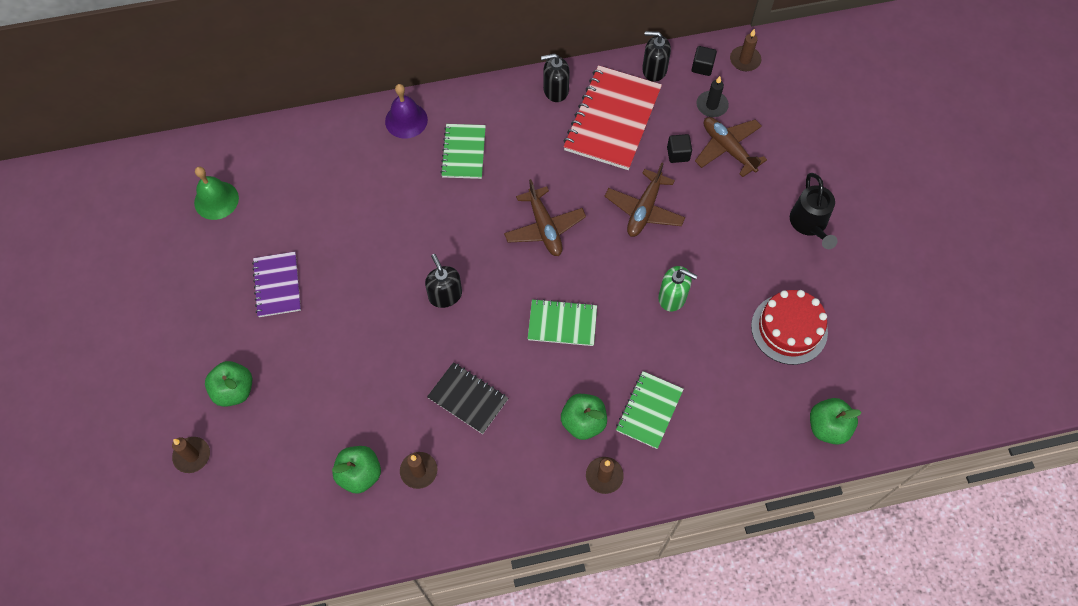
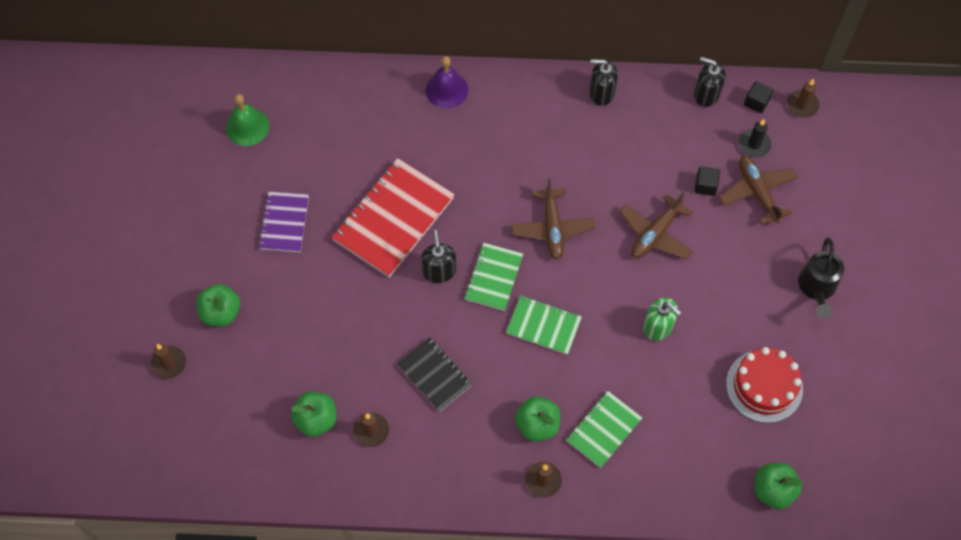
camera: 15 degrees right, 0 degrees up
green notebook [440,124,486,179] -> green notebook moved to [464,243,523,311]
red notebook [563,65,662,170] -> red notebook moved to [331,158,455,277]

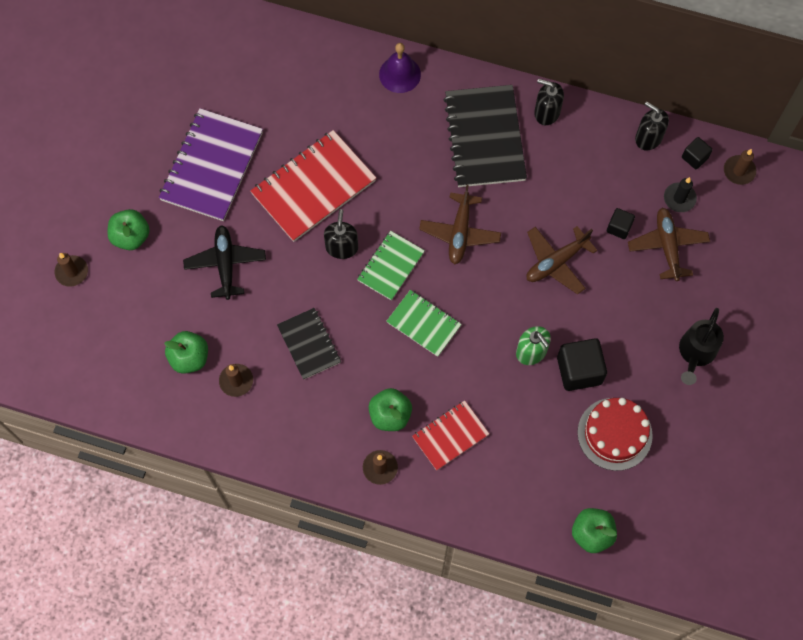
camera: 15 degrees right, 5 degrees up
green bell [226,94,269,146] -> none
purple notebook [258,192,309,252] -> purple notebook [159,108,263,221], size x1.74
green notebook [566,391,642,468] -> red notebook [412,400,489,471]
none -> black plane [183,225,266,300]
none -> black notebook [444,85,527,187]
none -> black cube [557,338,607,391]

